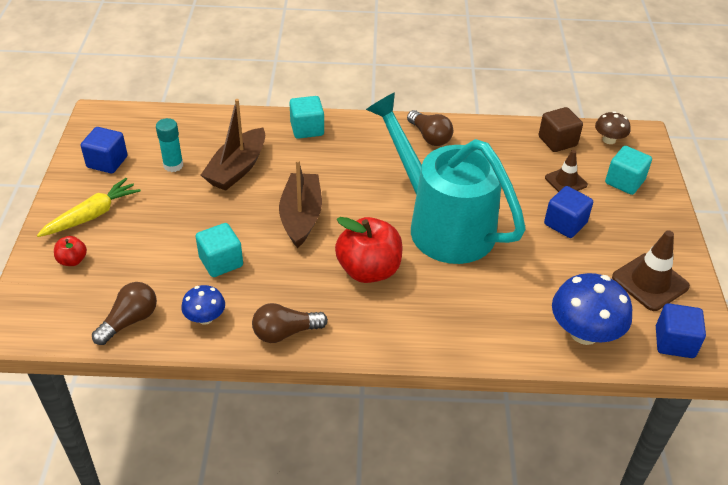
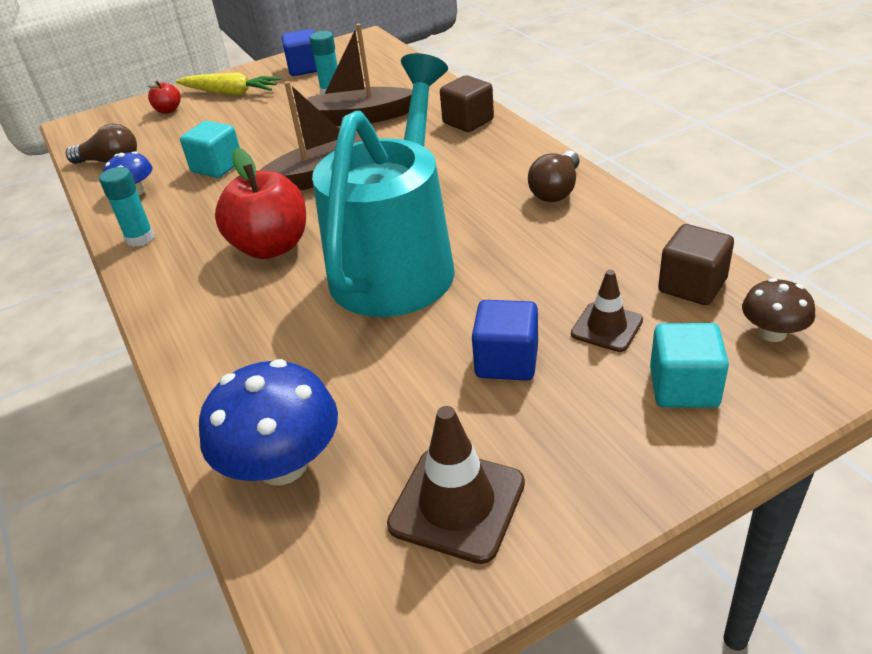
camera: 65 degrees right, 5 degrees down
brown light bulb [252,303,328,343] -> turquoise glue stick [99,167,154,247]
turquoise cube [289,96,324,139] -> brown cube [440,75,494,132]
blue cube [656,303,706,358] -> none

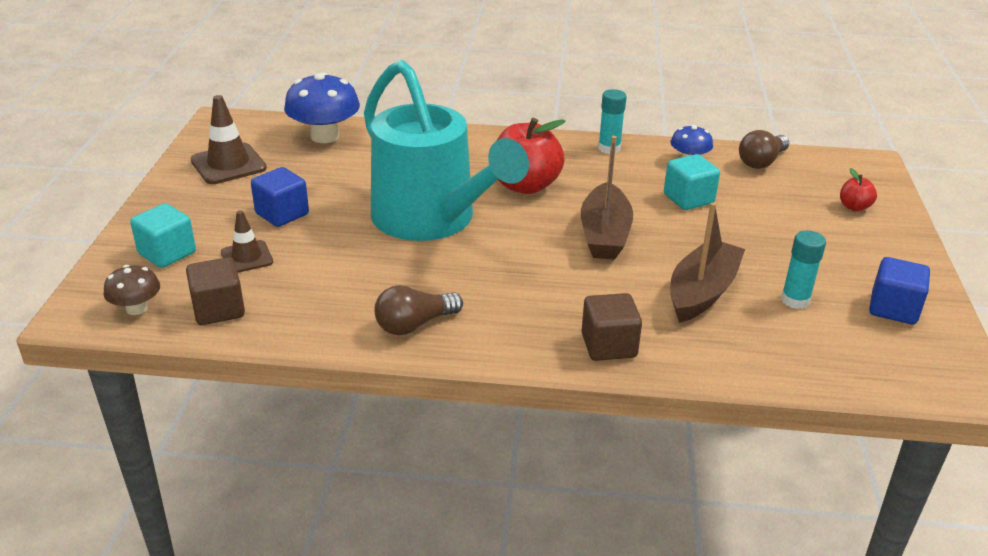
camera: 120 degrees right, 5 degrees down
yellow carrot [176,72,281,95] -> none
brown light bulb [528,151,580,202] -> brown light bulb turned 90 degrees counterclockwise [374,285,463,335]

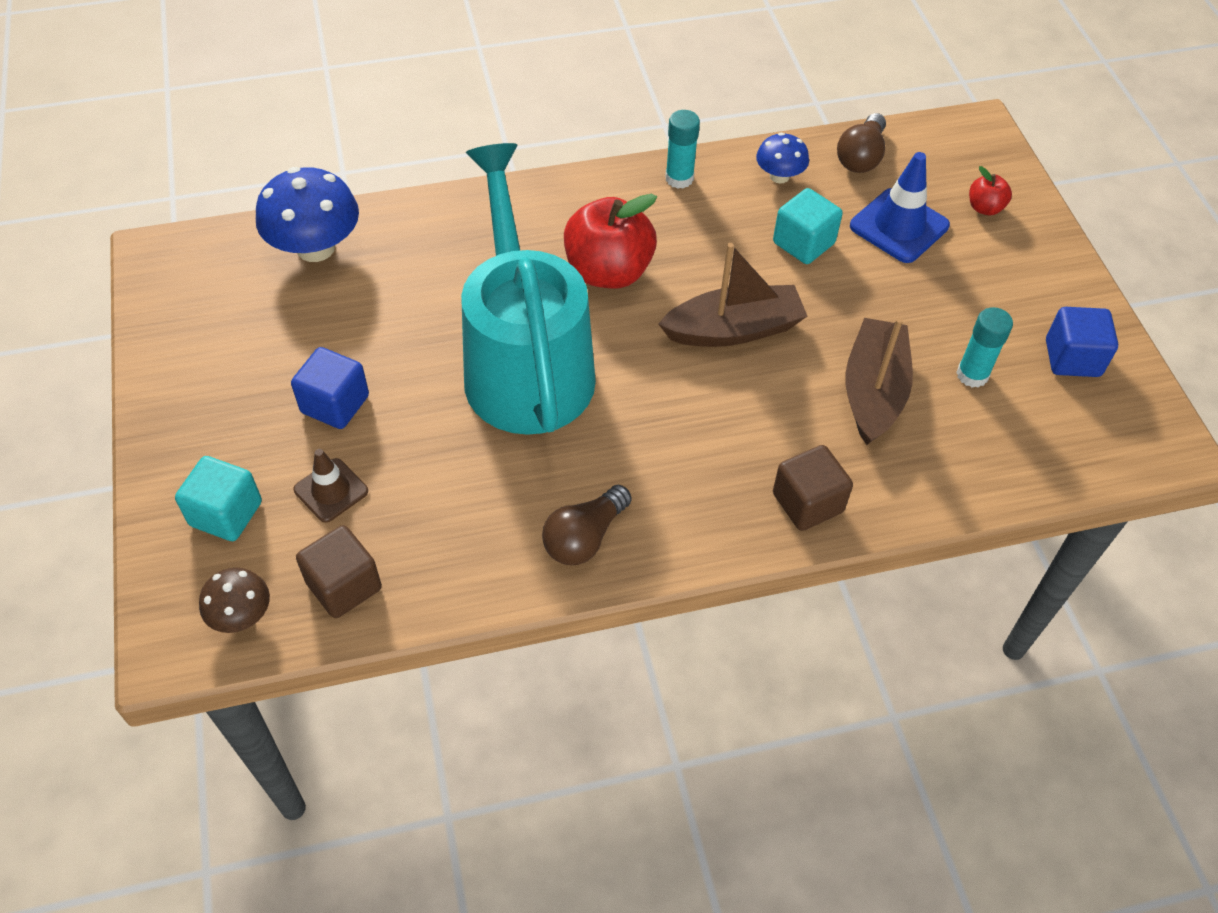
camera: 20 degrees left, 20 degrees up
brown traffic cone [191,95,267,184] -> none
turquoise watering can [364,60,529,241] -> turquoise watering can turned 135 degrees counterclockwise [461,143,596,435]
brown boat [581,136,633,260] -> brown boat turned 90 degrees counterclockwise [659,243,807,347]
none -> blue traffic cone [850,152,950,263]

